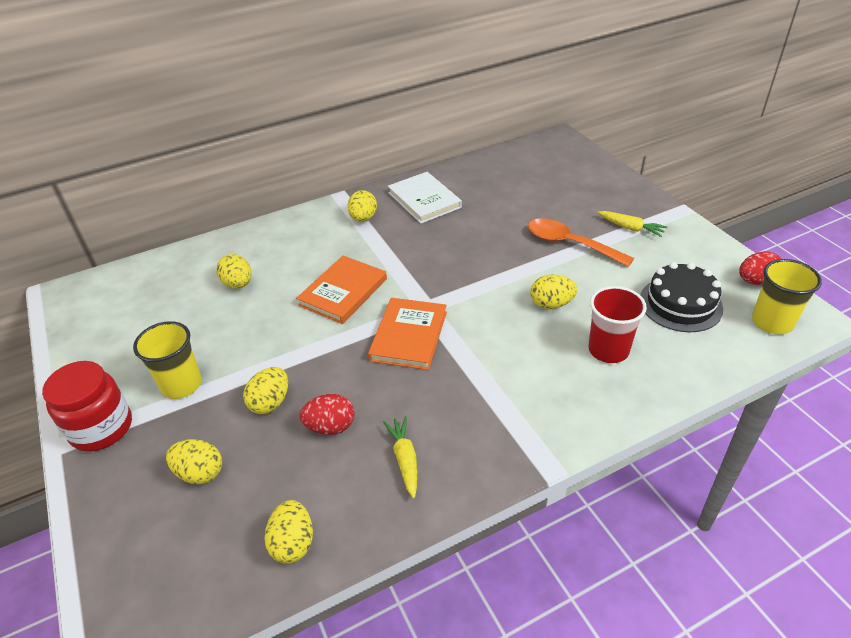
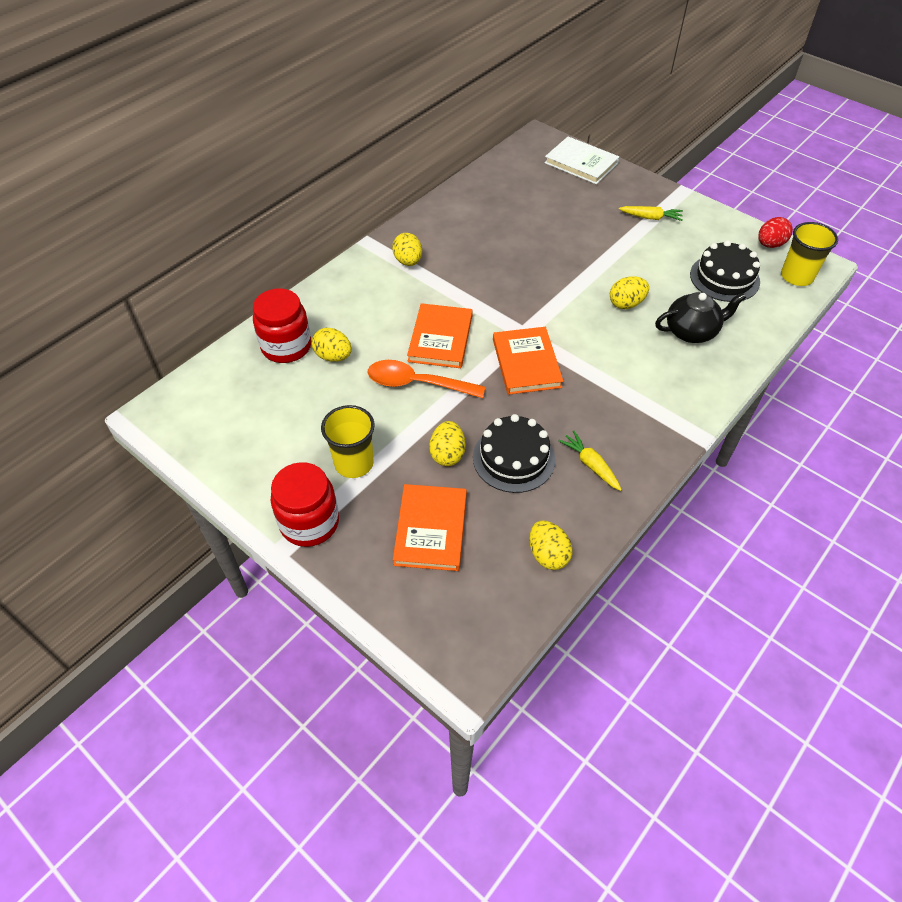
camera: 25 degrees left, 10 degrees up
yellow egg [166,439,222,484] -> orange book [393,484,467,571]
red egg [299,394,355,435] -> black cake [473,414,555,493]
white book [388,172,462,224] -> white book moved to [545,136,619,184]
orange spoon [528,218,634,267] -> orange spoon moved to [368,360,485,398]
red cup [589,286,647,363] -> black teapot [655,292,746,343]
none -> red jar [253,288,311,363]

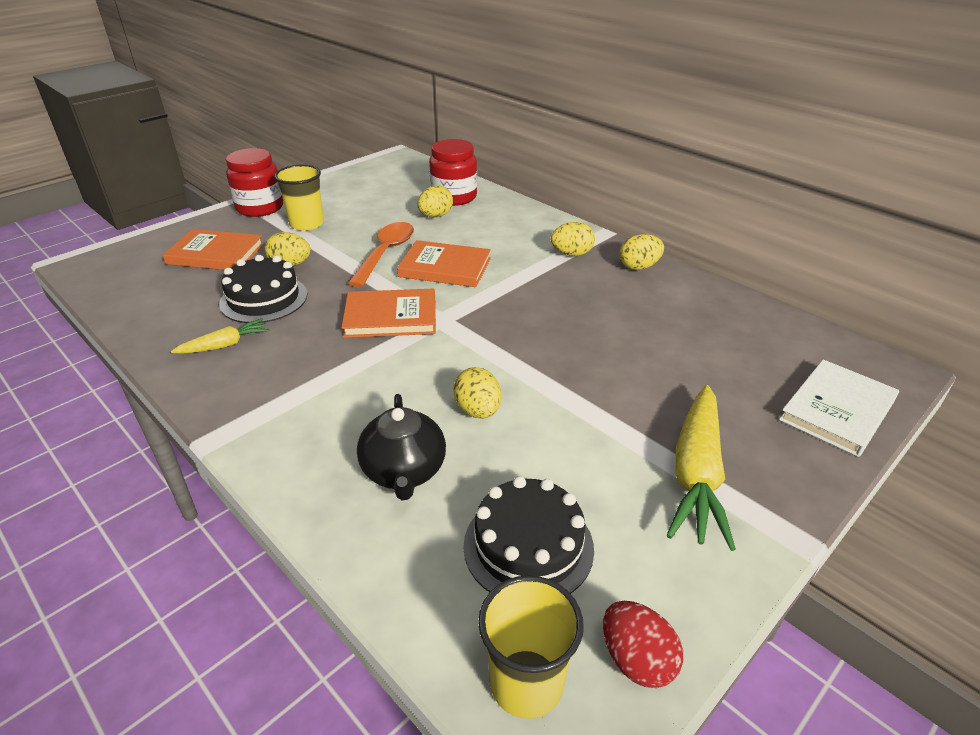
camera: 95 degrees right, 15 degrees down
yellow egg [529,520,572,570] -> yellow egg moved to [619,234,664,270]
yellow carrot [619,206,683,221] -> yellow carrot [666,385,736,551], size x1.90

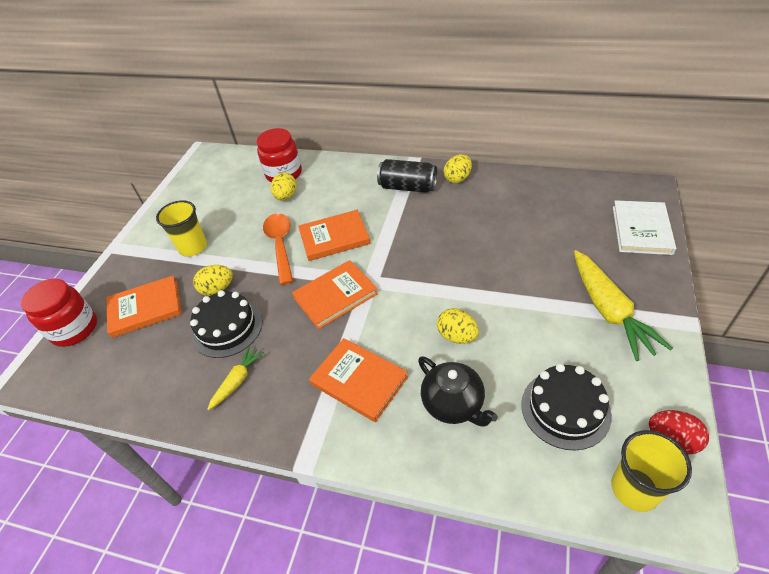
camera: 25 degrees left, 10 degrees up
red jar [226,148,283,217] -> red jar moved to [21,279,97,347]
yellow egg [551,222,595,256] -> black can [377,159,437,193]
none -> orange book [309,338,408,422]

